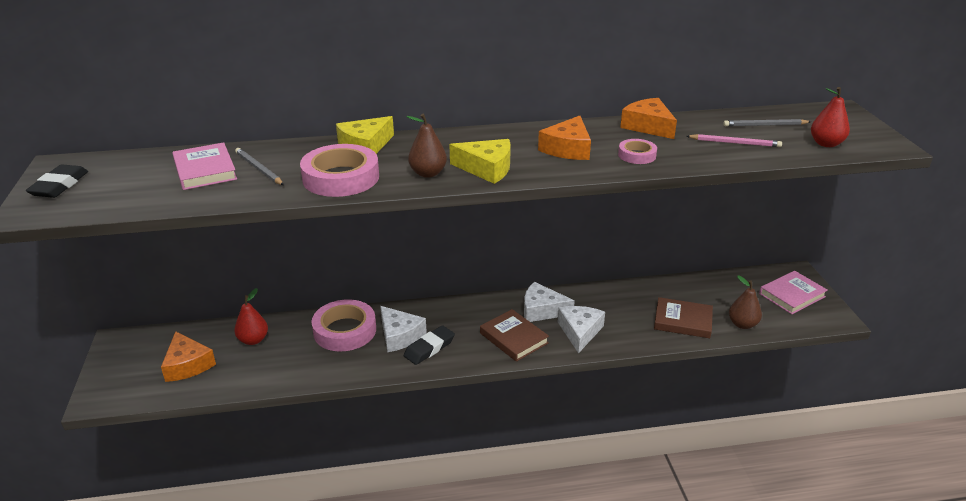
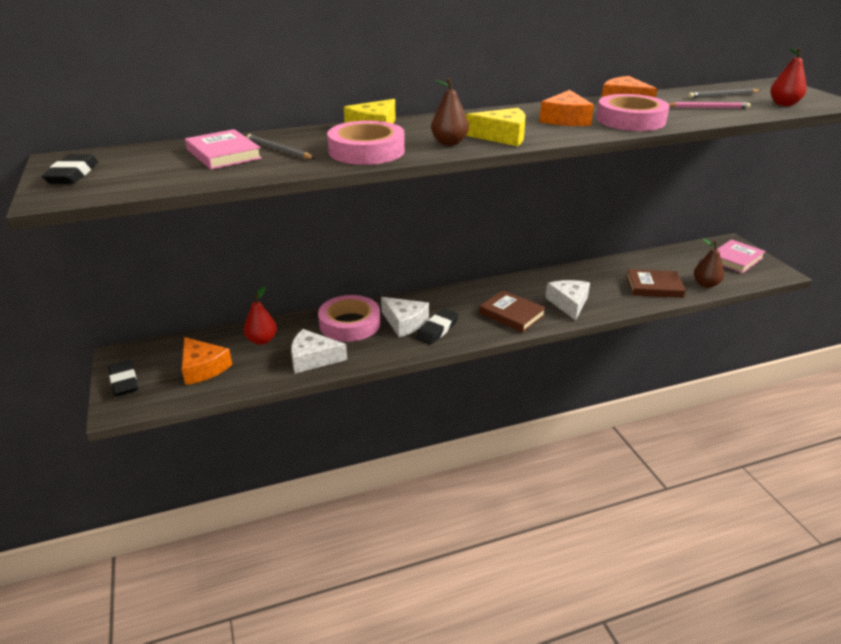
camera: 10 degrees left, 0 degrees up
white cheese [524,282,575,322] -> white cheese moved to [291,329,347,374]
pink tape [618,139,657,164] -> pink tape [596,94,669,131], size x1.92
none -> black eraser [108,360,138,396]

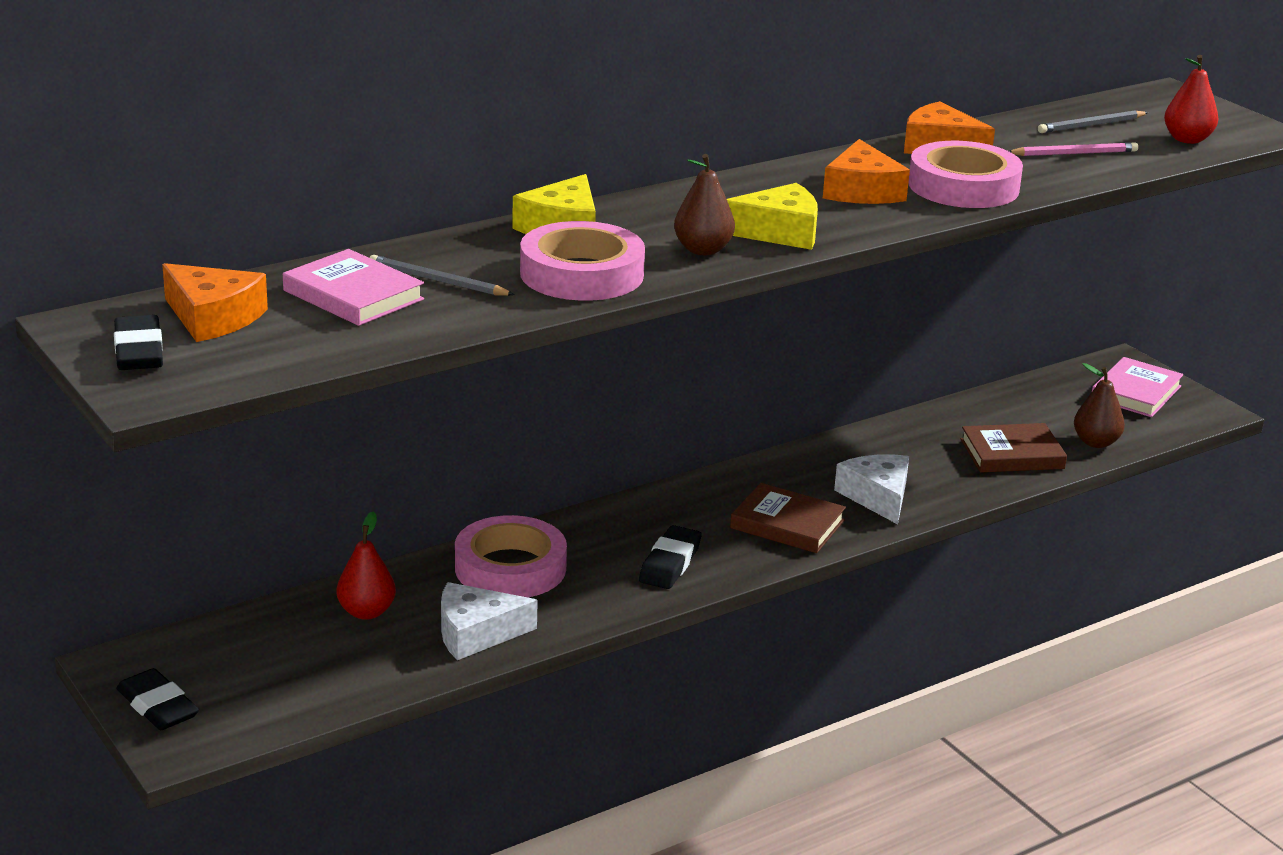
camera: 15 degrees left, 5 degrees down
orange cheese [182,337,232,385] -> orange cheese moved to [162,263,268,342]
white cheese [381,297,429,337] -> none

